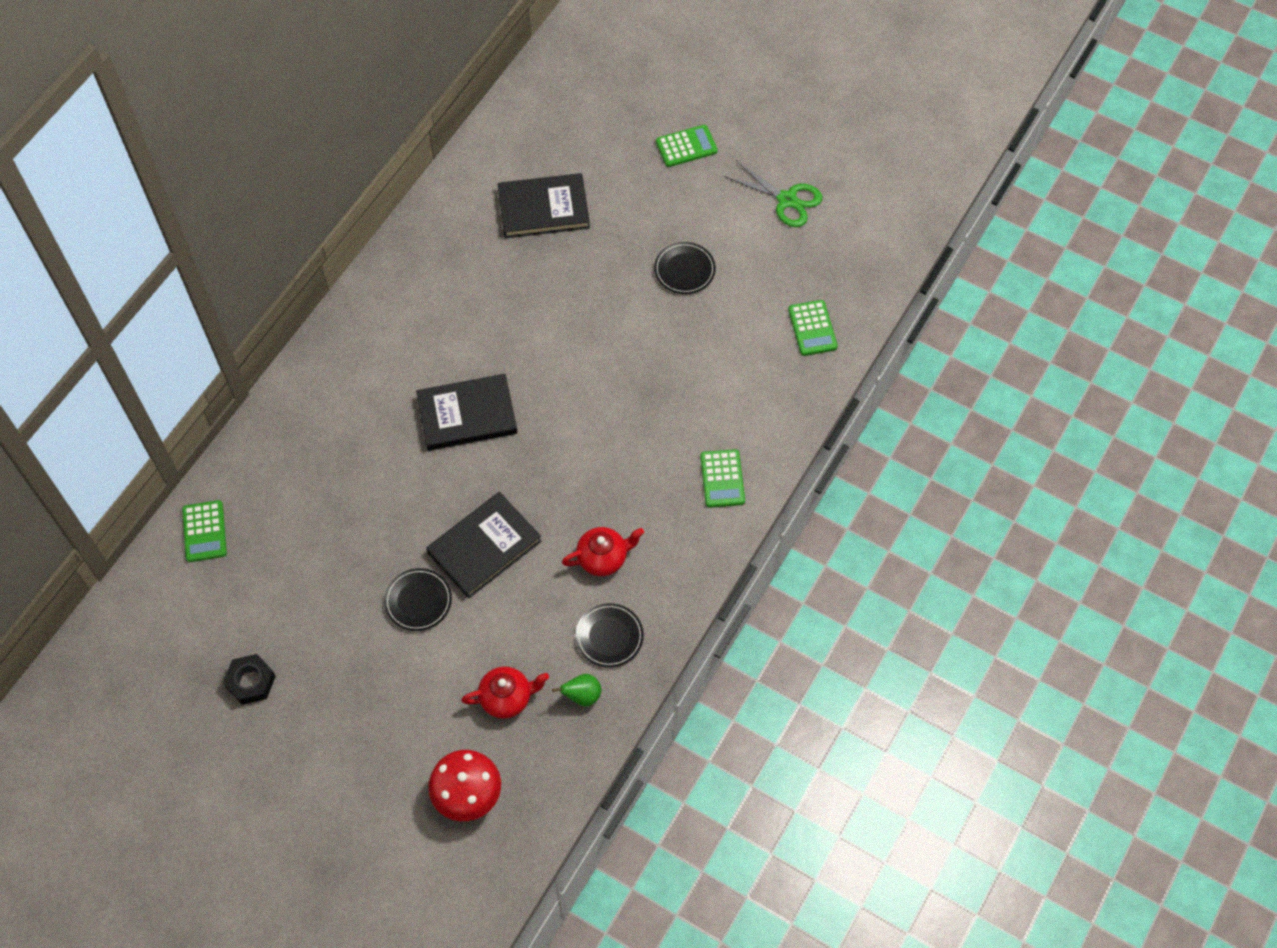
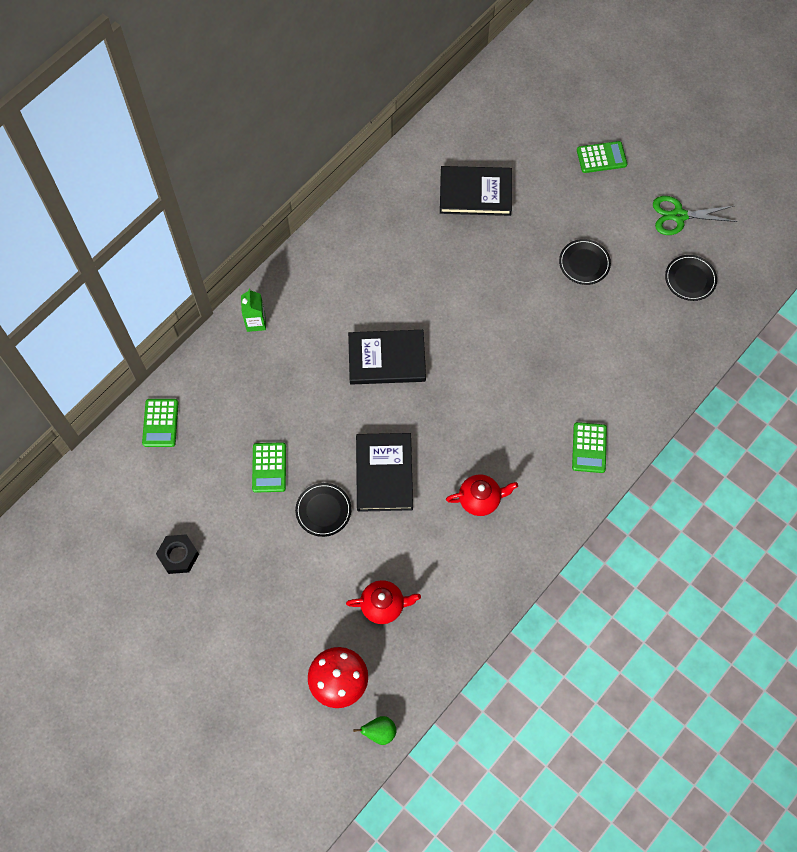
camera: 10 degrees right, 5 degrees up
black book [426,492,542,598] -> black book turned 60 degrees counterclockwise [356,433,413,512]
green pear [552,674,601,706] -> green pear moved to [353,716,397,745]
black plate [575,603,644,668] -> black plate moved to [665,255,717,301]
green scissors [724,160,823,227] -> green scissors turned 135 degrees clockwise [653,196,738,235]
green calculator [788,300,838,356] -> green calculator moved to [252,442,286,493]
none -> green carton [241,289,266,332]

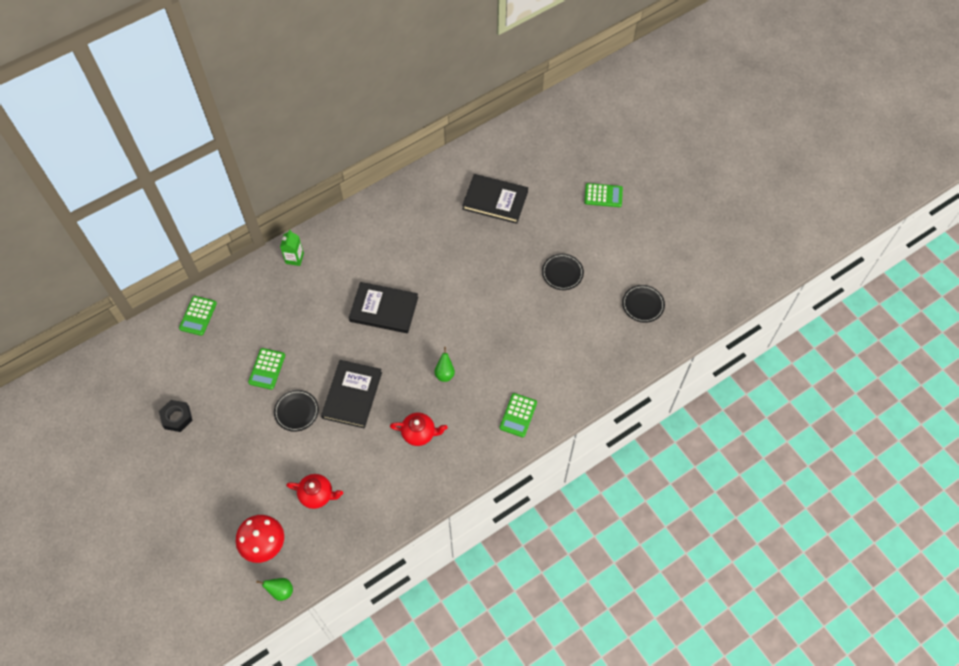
camera: 15 degrees right, 5 degrees down
green scissors [653,196,738,235] -> none
none -> green pear [434,347,455,382]

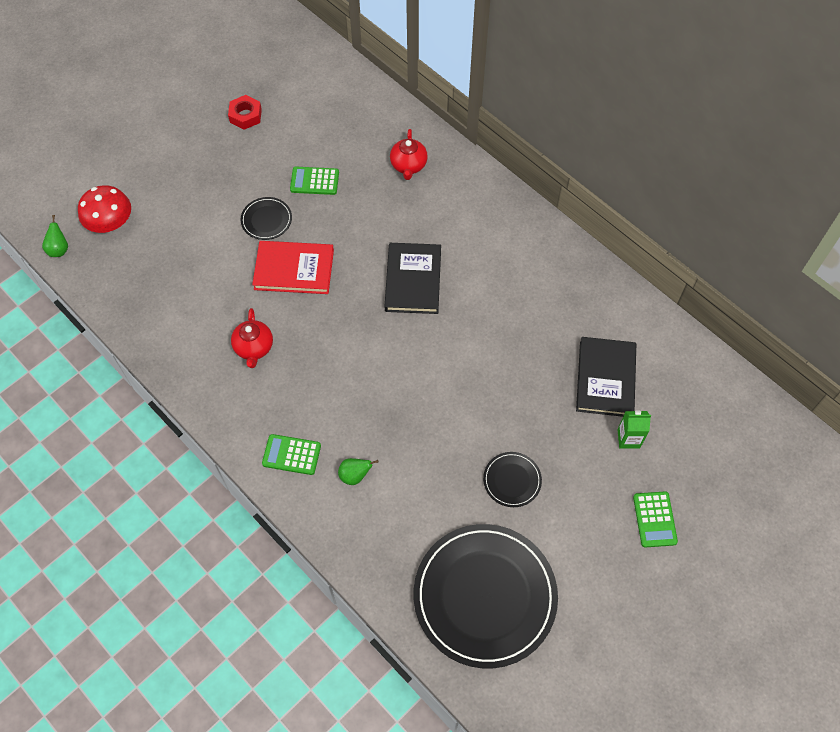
camera: 80 degrees right, 0 degrees up
black nut [159,400,193,432] -> red nut [228,95,262,130]
green calculator [179,296,217,336] -> none
green carton [280,230,304,266] -> green carton moved to [617,410,651,449]
red teapot [286,474,343,509] -> red teapot moved to [390,129,428,180]
black book [321,360,382,428] -> red book [252,241,334,294]
green pear [434,347,455,382] -> green pear moved to [338,458,379,485]
black plate [622,285,665,323] -> black plate [414,524,558,668], size x2.33

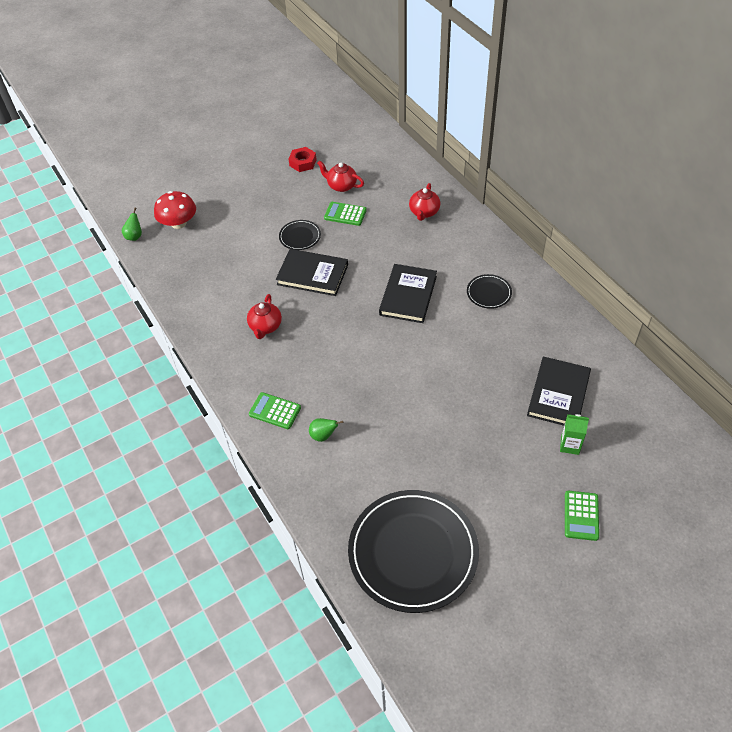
camera: 15 degrees right, 10 degrees down
red book [252,241,334,294] -> black book [276,249,348,296]
black plate [483,452,542,507] -> black plate moved to [467,274,512,309]
none -> red teapot [317,160,364,192]

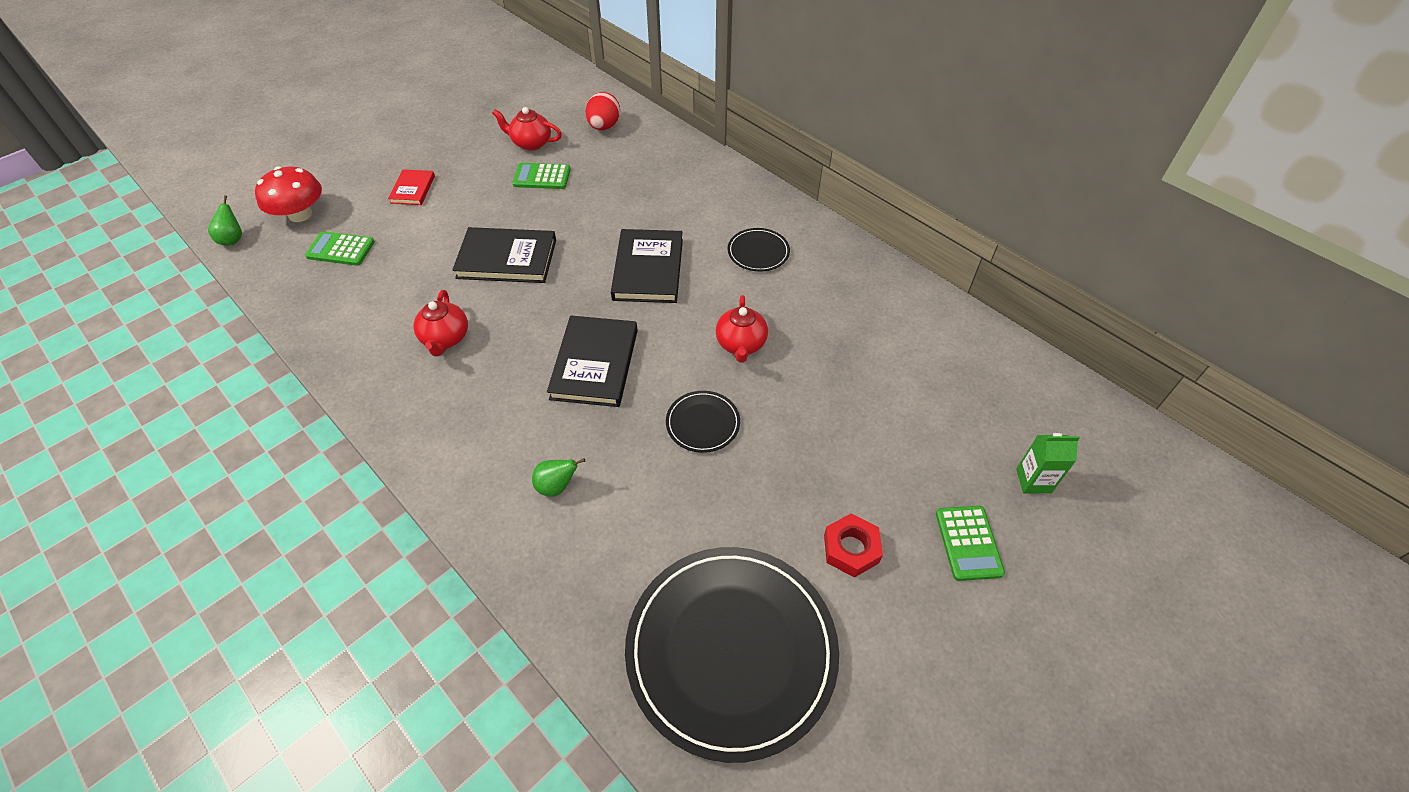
camera: 15 degrees left, 0 degrees up
green calculator [249,392,301,429] -> green calculator moved to [305,231,375,266]
black plate [279,220,321,250] -> black plate moved to [666,391,740,453]
red nut [289,147,317,172] -> red nut moved to [824,513,883,578]
red teapot [409,183,440,221] -> red teapot moved to [716,295,768,363]
black book [527,356,591,426] -> black book moved to [547,315,638,407]
green carton [560,414,589,455] -> green carton moved to [1016,433,1080,493]
none -> red book [388,169,435,205]
none -> red egg [586,92,620,130]

